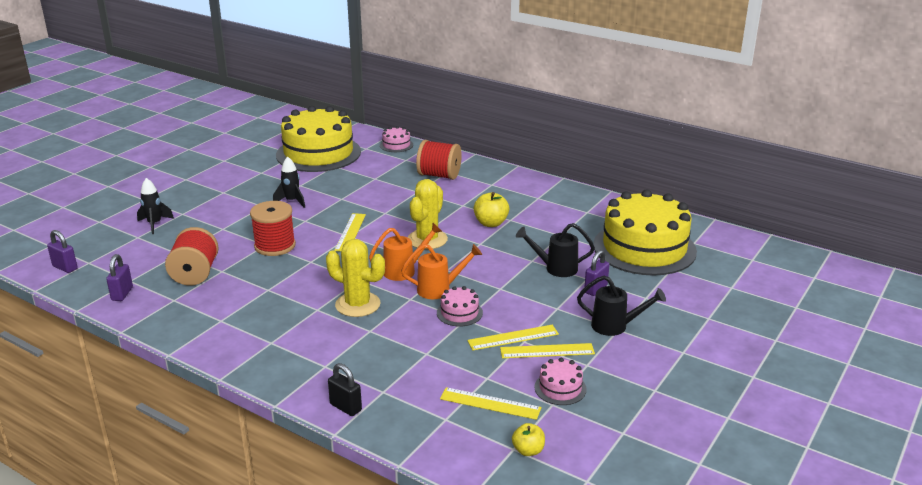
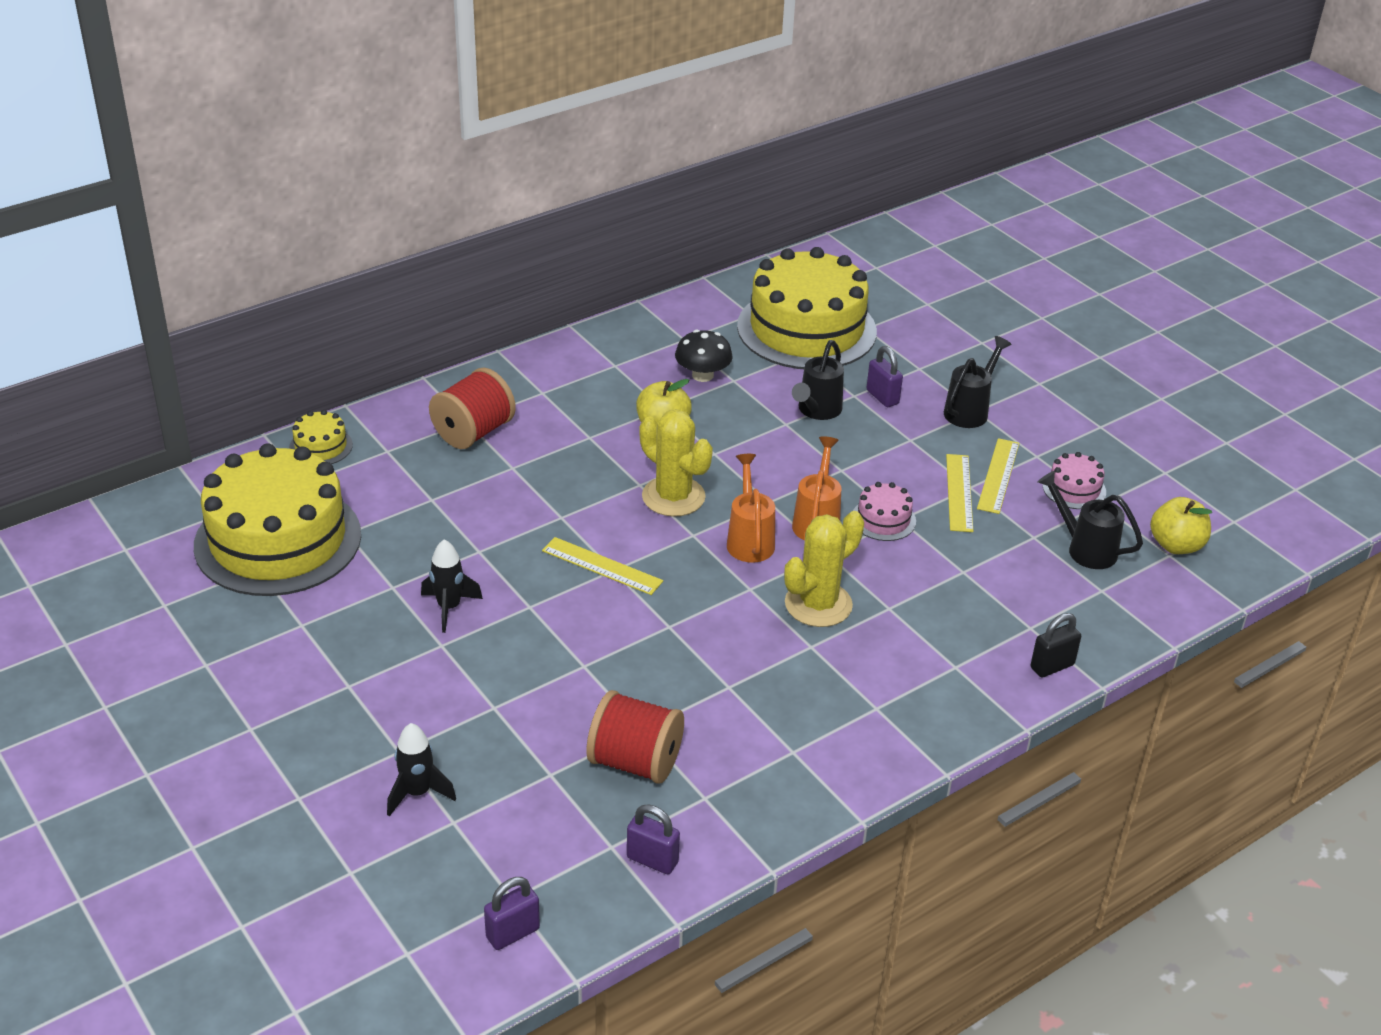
camera: 70 degrees left, 10 degrees up
red spool [250,201,296,256] -> none
pink cake [380,126,413,152] -> yellow cake [289,410,353,464]
yellow ruler [440,387,541,420] -> black watering can [1038,471,1143,569]
yellow apple [512,423,545,456] -> yellow apple [1150,497,1212,554], size x1.53
none -> black mushroom [675,330,733,382]

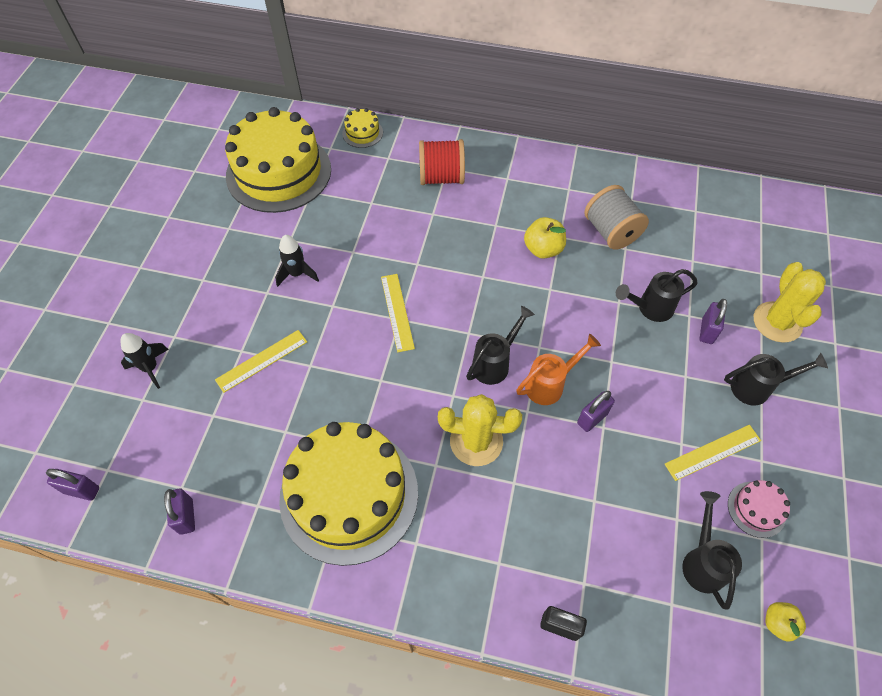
camera: 50 degrees right, 20 degrees up
red spool [587,690,684,784] -> none
yellow cactus [640,409,713,517] -> yellow cactus moved to [754,262,826,343]
black mushroom [675,330,733,382] -> grey spool [584,185,649,250]
orange watering can [727,454,775,563] -> black watering can [466,306,535,385]
yellow cake [737,247,877,369] -> yellow cake moved to [279,422,418,566]
pink cake [853,482,916,541] -> purple padlock [577,391,615,432]
yellow ruler [946,454,973,532] -> yellow ruler moved to [215,330,307,393]
yellow apple [1150,497,1212,554] -> yellow apple [766,602,806,642], size x0.65

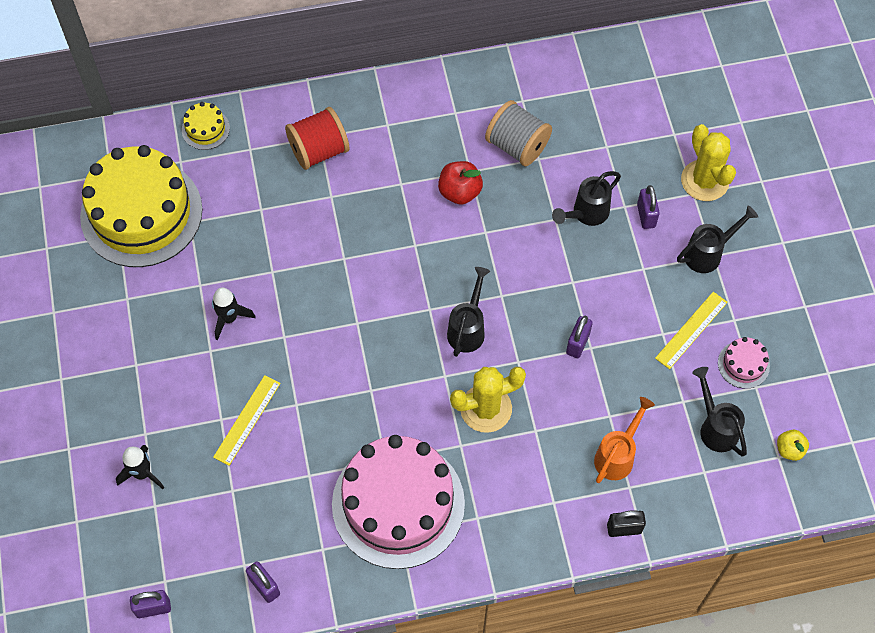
camera: 25 degrees left, 5 degrees up
yellow cake [279,422,418,566] -> pink cake [332,435,465,569]
yellow ruler [381,274,415,352] -> none
orange watering can [516,334,601,405] -> orange watering can moved to [594,397,655,483]
yellow apple [524,217,566,259] -> red apple [438,161,483,205]

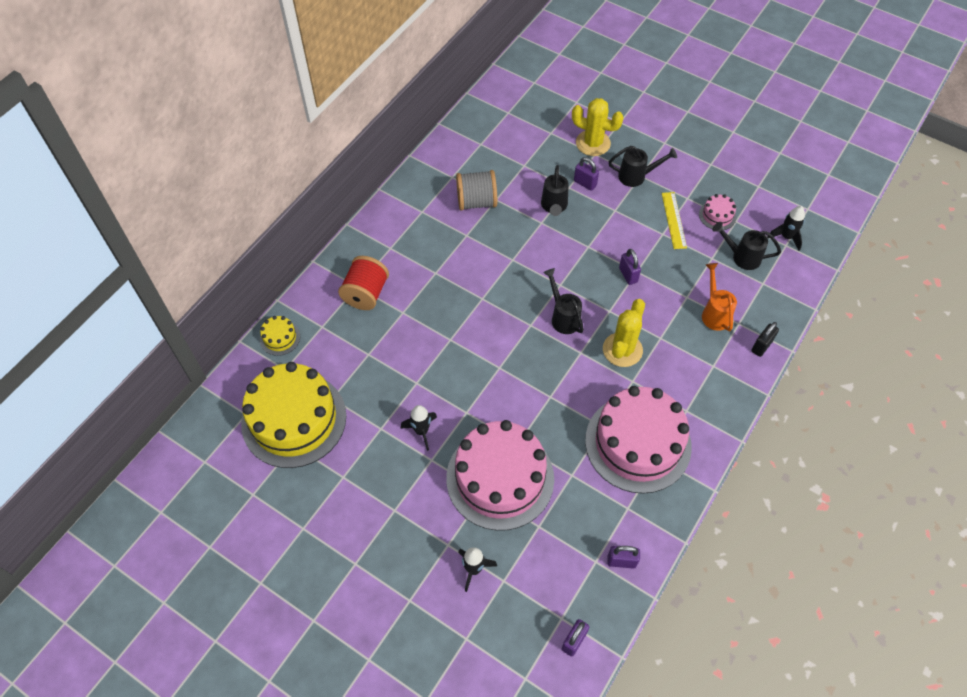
camera: 45 degrees left, 5 degrees down
yellow ruler [213,375,281,466] -> pink cake [446,420,554,531]
red apple [438,161,483,205] -> none
black watering can [677,206,758,273] -> black watering can turned 75 degrees clockwise [609,146,677,187]
yellow apple [777,430,809,461] -> black rocket [767,206,805,251]

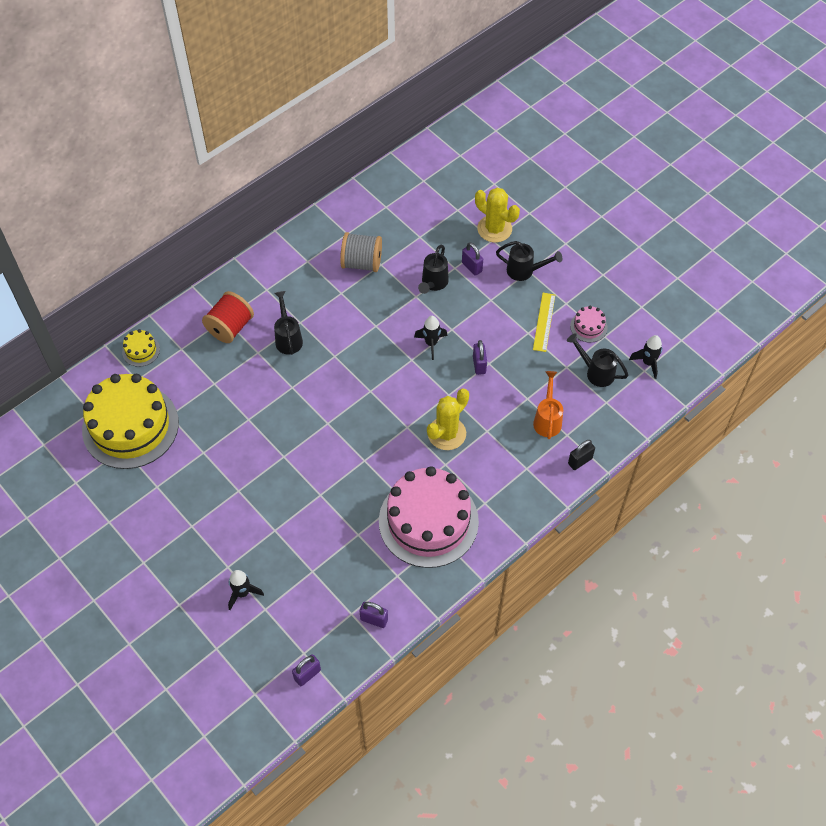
camera: 15 degrees right, 0 degrees up
black rocket [401,405,437,451] -> black rocket moved to [414,316,448,360]
pink cake [446,420,554,531] -> none
black watering can [543,268,584,334] -> black watering can moved to [274,291,303,355]

